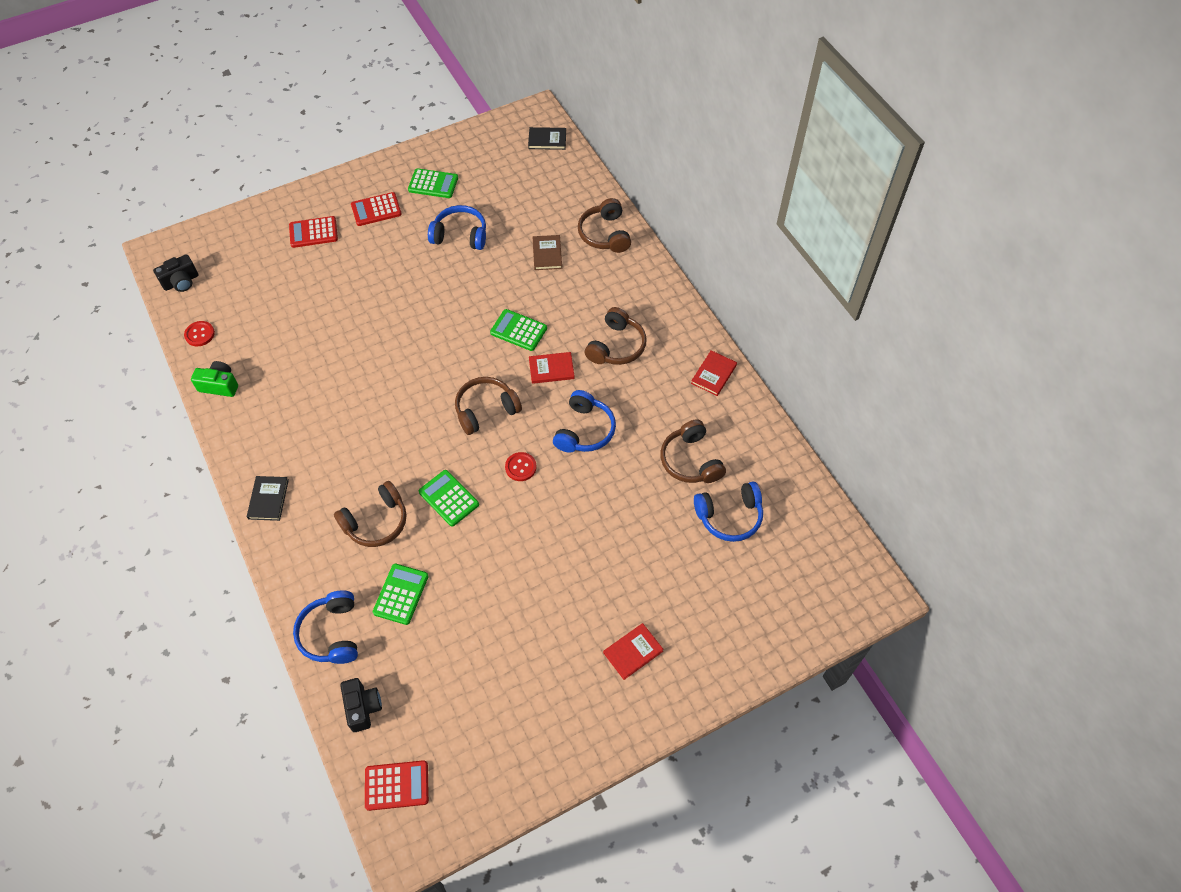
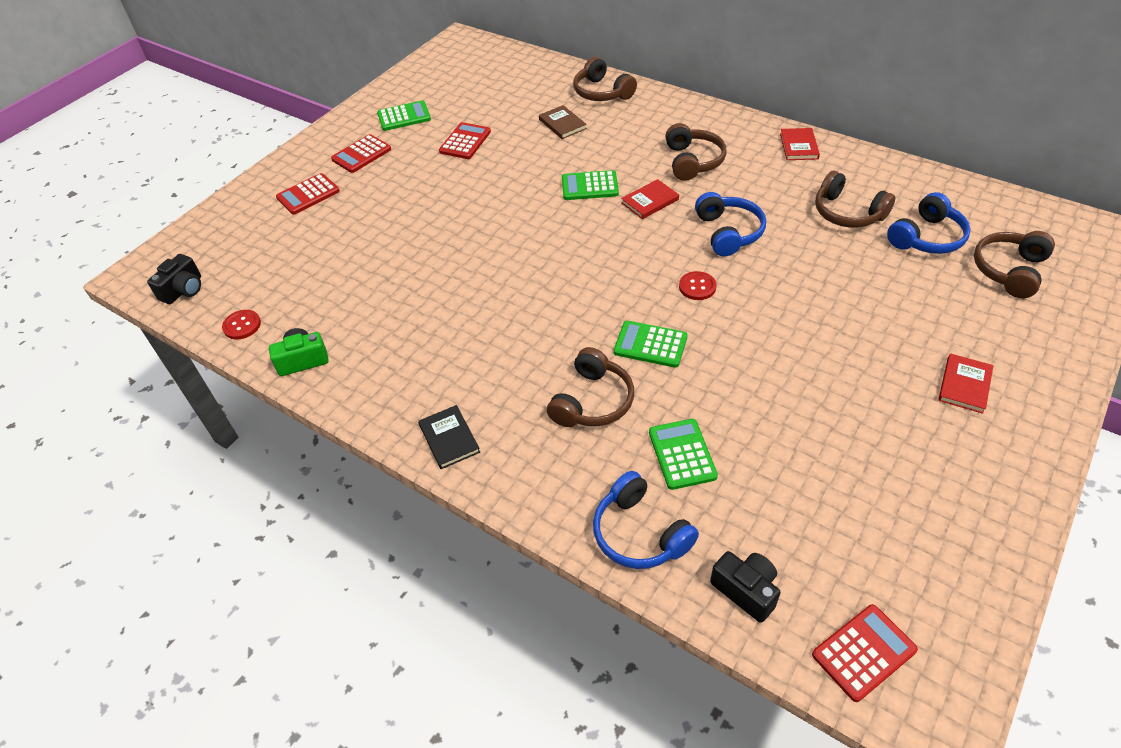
camera: 25 degrees left, 10 degrees down
blue headphones [428,205,486,250] -> red calculator [439,122,491,159]
brown headphones [455,377,522,435] -> brown headphones moved to [974,231,1055,298]
black book [528,127,566,150] -> none

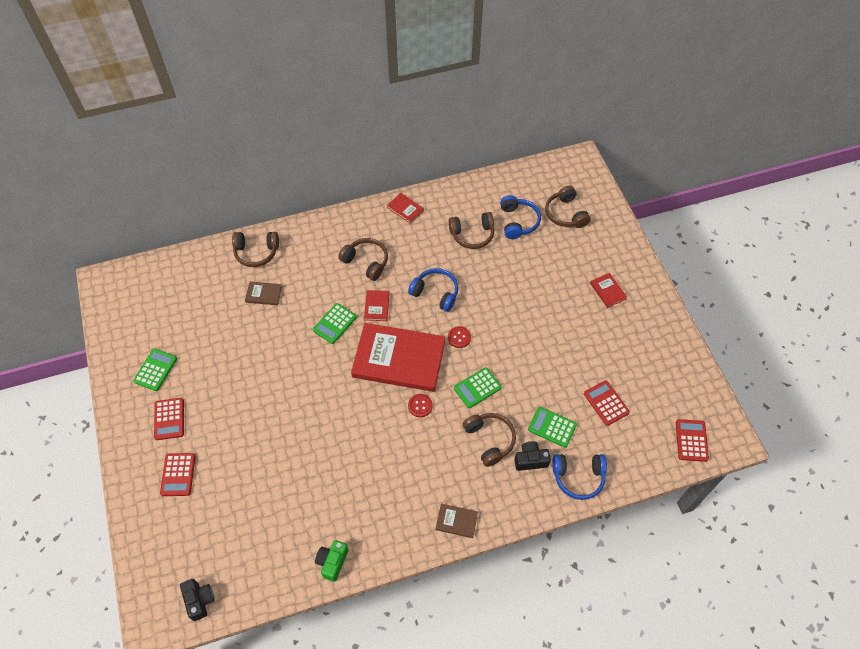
camera: 55 degrees left, 10 degrees up
red button [222,310,261,339] -> red button moved to [408,394,433,417]
black book [418,405,480,469] -> brown book [436,504,478,538]
red calculator [439,122,491,159] -> red calculator moved to [584,381,630,426]
black camera [710,551,781,623] -> black camera moved to [514,441,551,471]
none -> red book [351,323,445,392]

